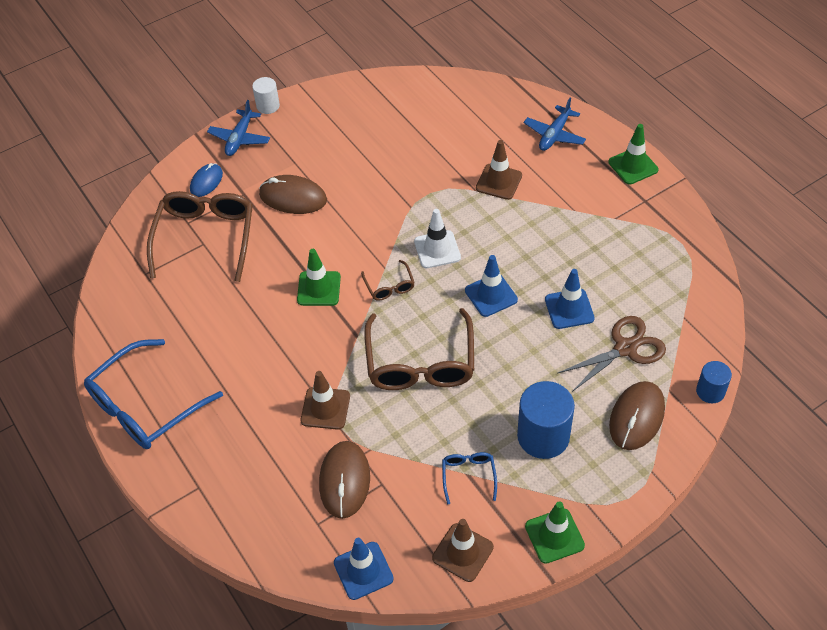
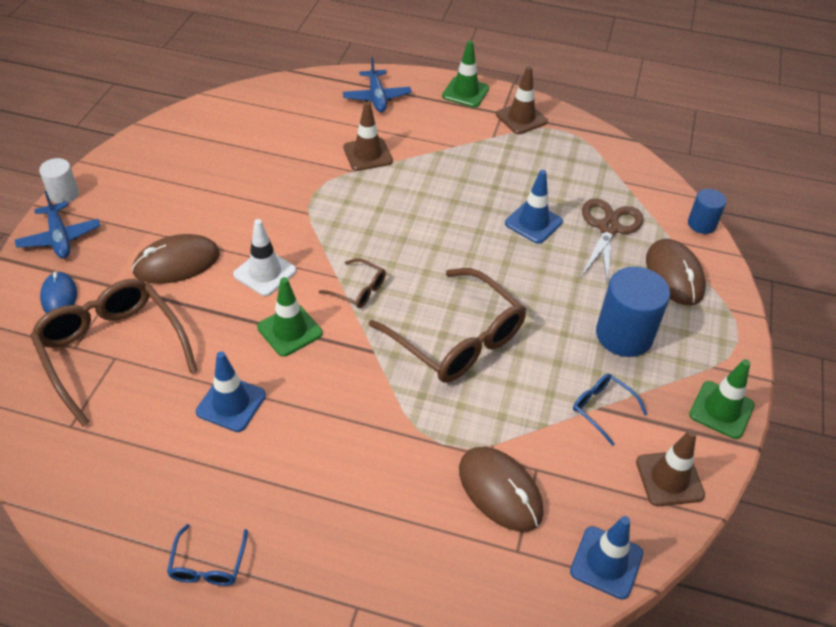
camera: 45 degrees left, 5 degrees down
blue glasses [84,339,223,449] -> blue glasses [167,524,248,586], size x0.46
brown traffic cone [301,371,350,430] -> brown traffic cone moved to [496,66,548,134]
white traffic cone [414,209,461,268] -> white traffic cone moved to [233,219,297,296]
blue traffic cone [465,255,518,317] -> blue traffic cone moved to [196,351,266,432]

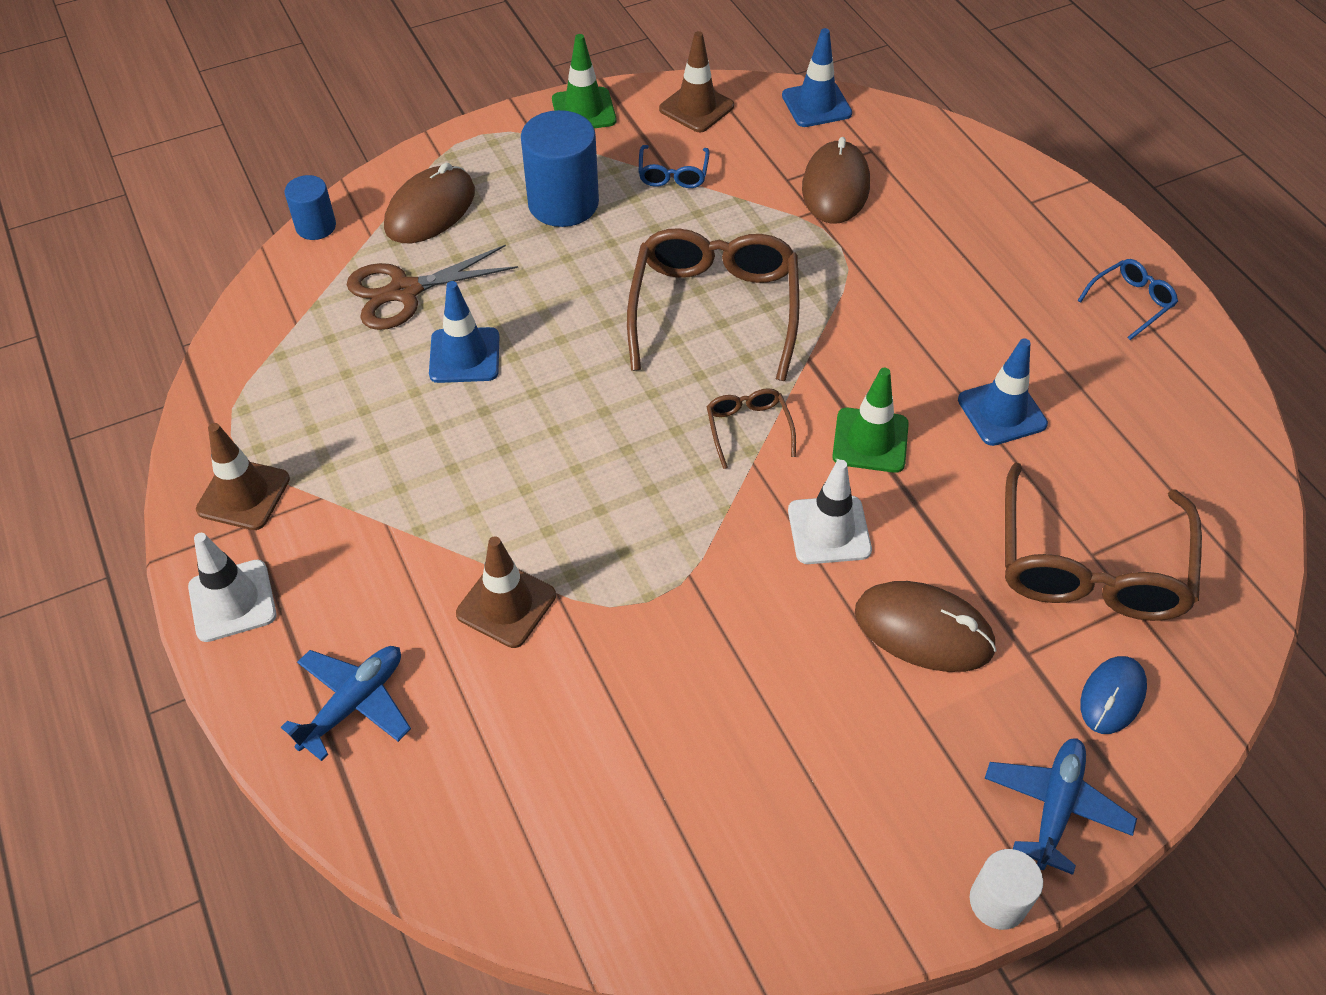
camera: 130 degrees left, 5 degrees up
green traffic cone [442,41,489,107] -> white traffic cone [188,533,276,642]

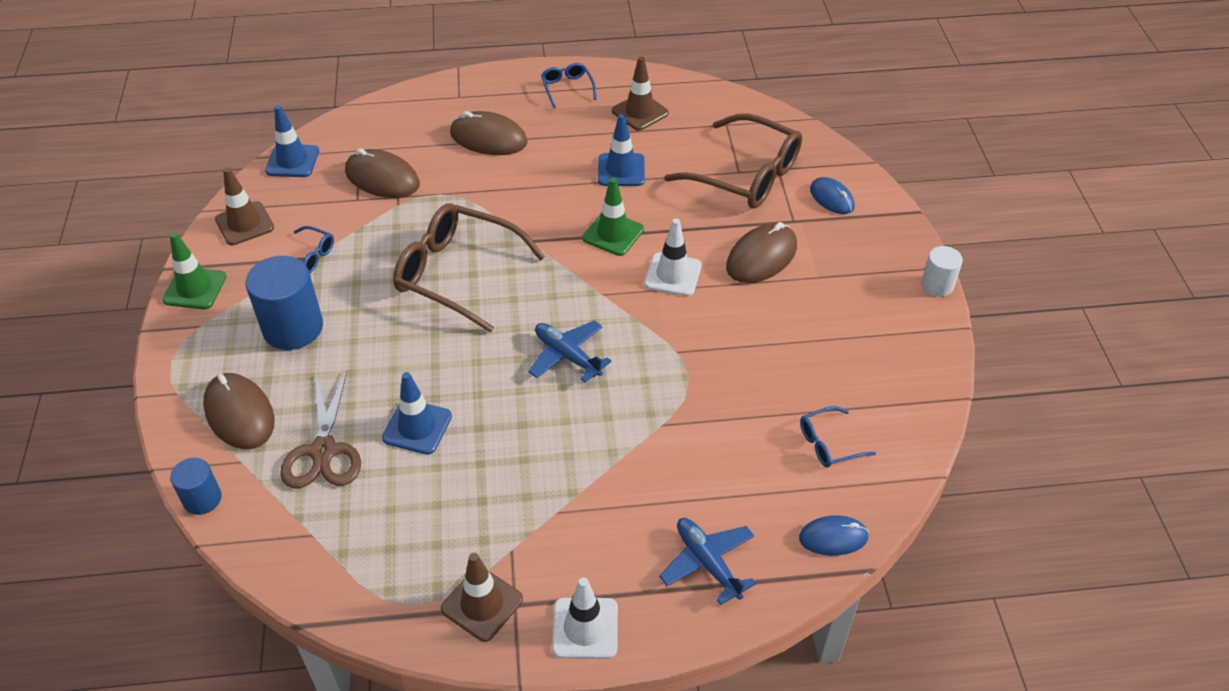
camera: 70 degrees left, 5 degrees down
brown traffic cone [456,536,556,648] -> brown traffic cone moved to [612,56,669,131]
brown glasses [707,388,796,469] -> none
blue plane [985,738,1137,875] -> blue plane moved to [528,321,612,383]
none -> brown mouse [450,111,528,155]
none -> blue mouse [799,515,869,556]
none -> blue glasses [800,406,876,468]

